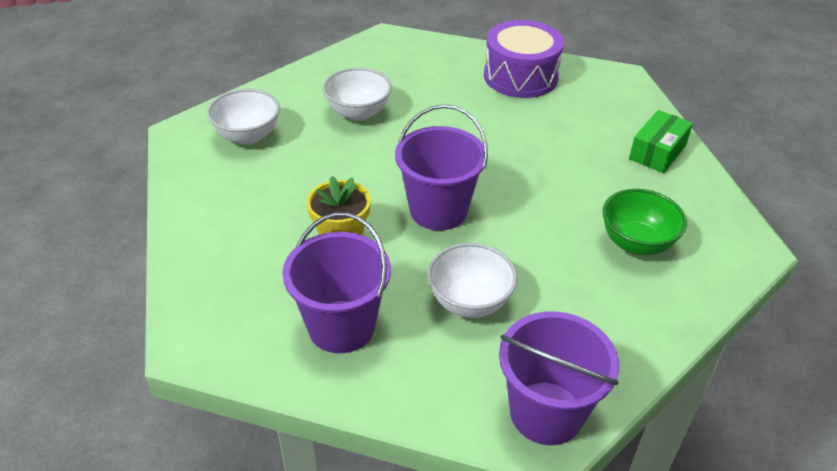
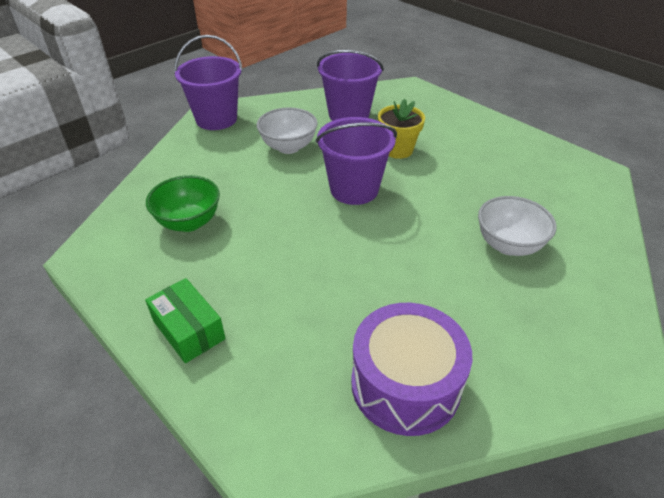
camera: 150 degrees right, 0 degrees up
white bowl [207,89,280,145] -> none
green box [629,110,693,173] -> green box turned 45 degrees counterclockwise [145,278,226,363]

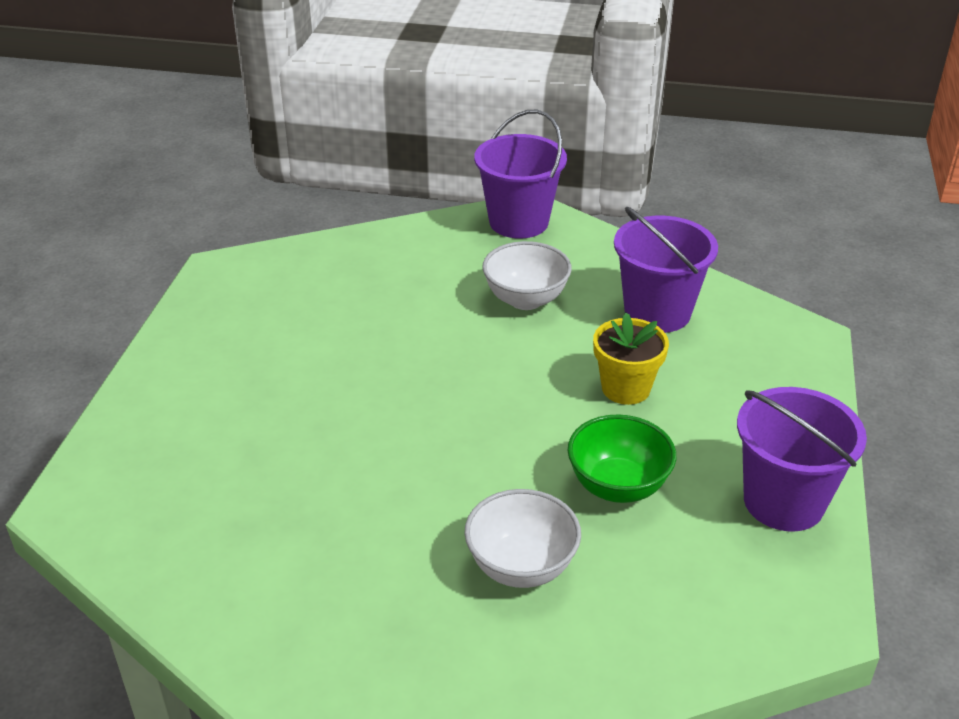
camera: 55 degrees right, 5 degrees down
green box [145,278,226,363] -> none
green bowl [146,175,220,232] -> green bowl moved to [568,414,676,503]
purple bucket [316,117,397,205] -> purple bucket moved to [737,387,867,531]
purple drum [351,303,472,436] -> none

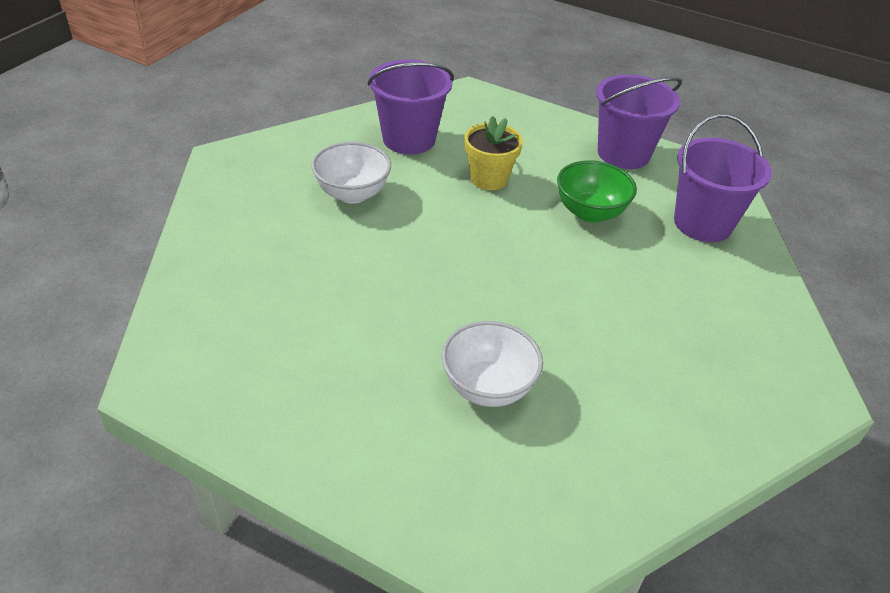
camera: 75 degrees left, 5 degrees up
white bowl [464,489,581,588] -> white bowl moved to [442,321,543,407]
purple bucket [474,110,567,238] -> purple bucket moved to [674,114,772,242]

